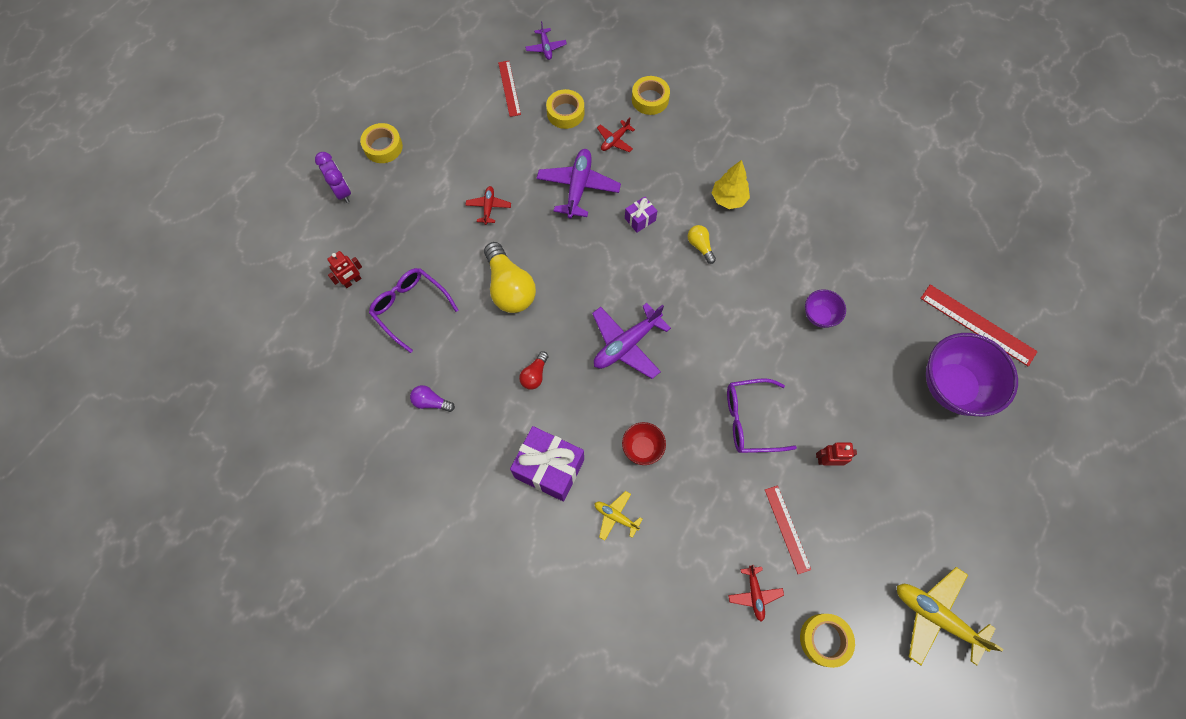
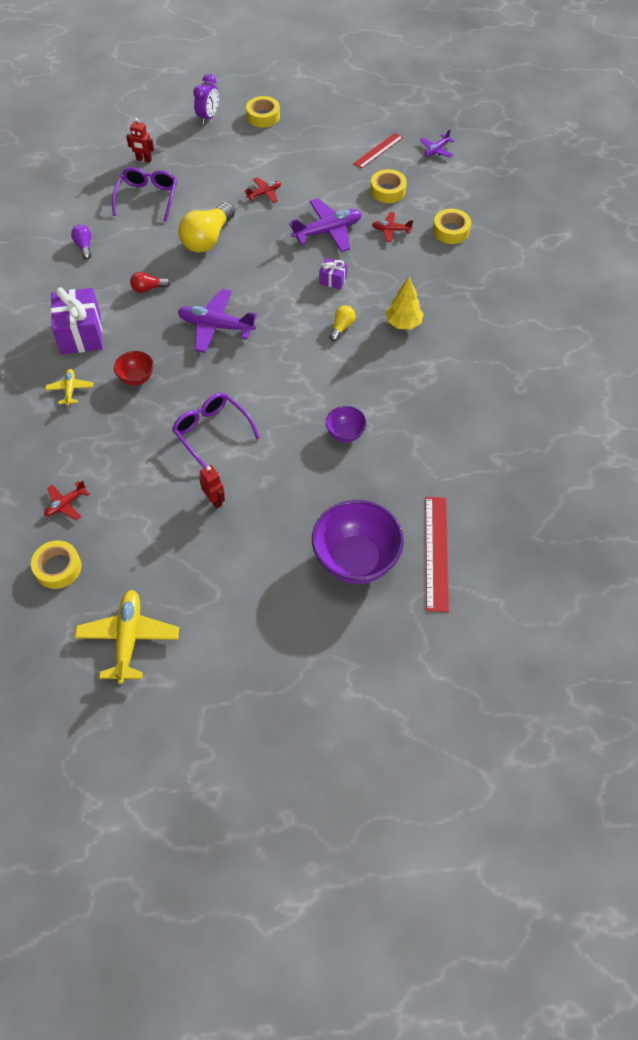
camera: 55 degrees right, 10 degrees down
red ruler [765,486,811,574] -> none

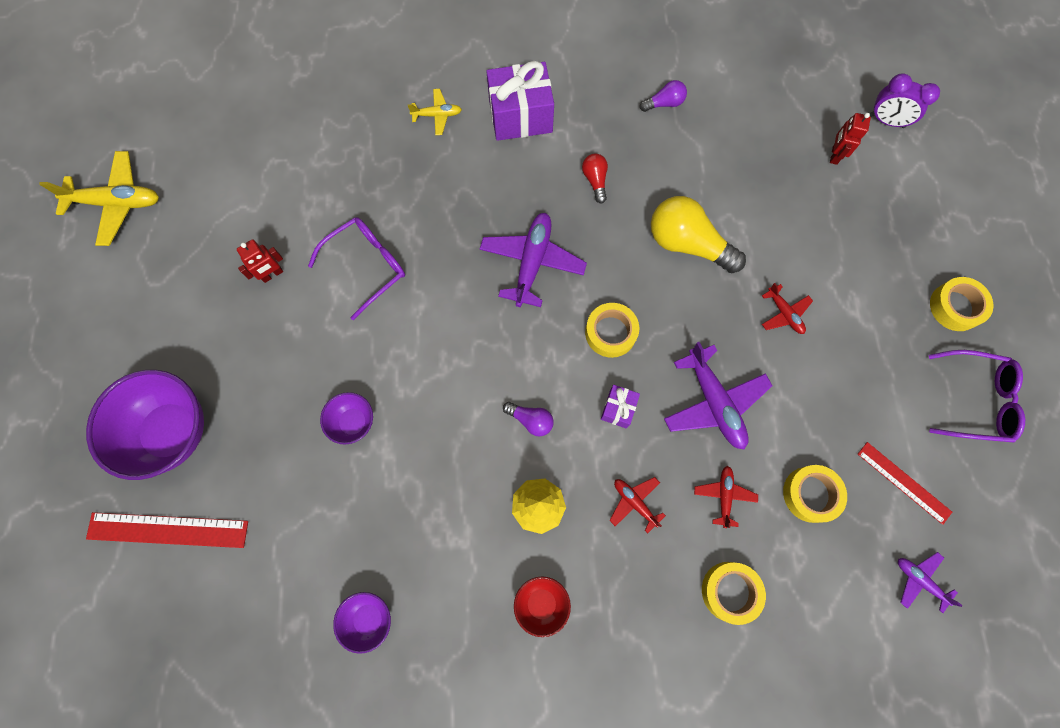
camera: 90 degrees right, 15 degrees up
yellow tape [31,540,82,589] -> yellow tape moved to [585,303,639,358]
red plane [44,480,89,520] -> red plane moved to [609,477,666,533]
purple glasses [112,167,177,222] -> purple glasses moved to [928,350,1025,443]
red bowl [114,351,153,386] -> red bowl moved to [514,576,571,637]
purple clock [193,74,219,124] -> purple clock moved to [870,73,940,128]
yellow light bulb [329,305,356,341] -> purple light bulb [503,402,554,437]
none -> purple bowl [333,592,391,654]

